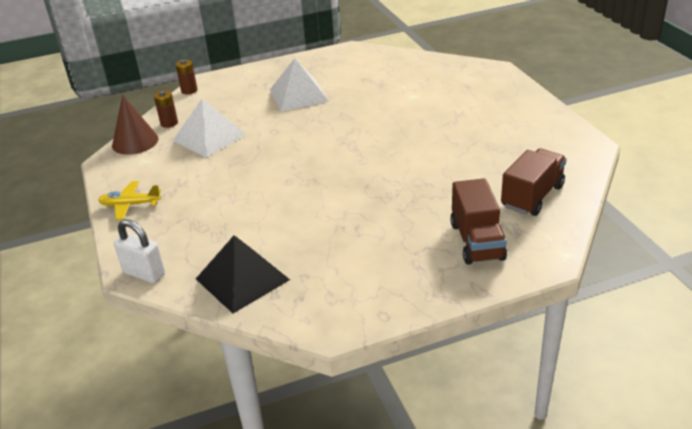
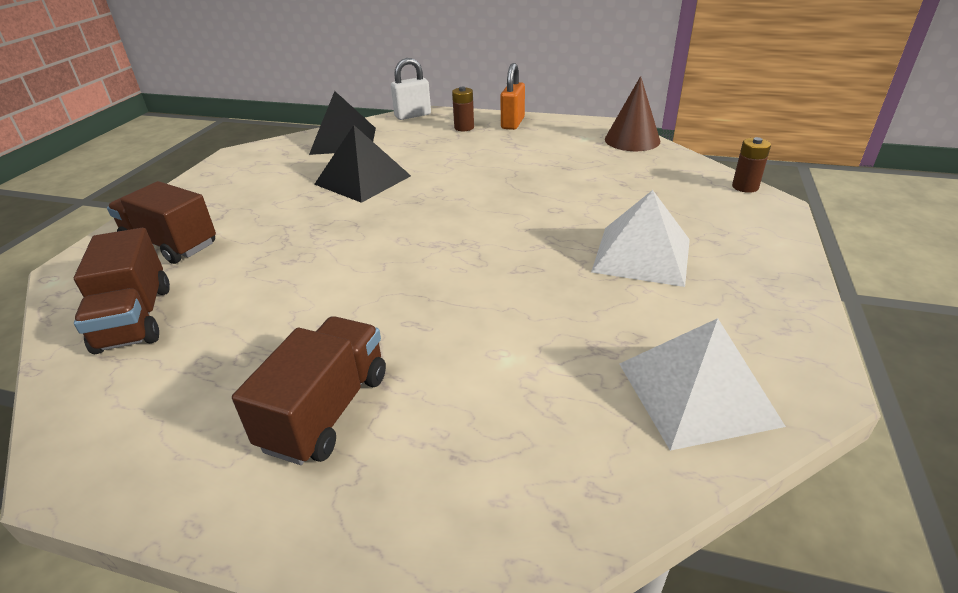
camera: 125 degrees right, 0 degrees up
yellow plane [98,181,161,220] -> orange padlock [500,63,525,130]
brown battery [154,91,178,128] -> brown battery moved to [452,87,474,131]
white pyramid [172,99,247,158] -> white pyramid moved to [619,318,786,451]
none -> brown truck [232,316,386,465]
none -> black pyramid [314,125,411,203]

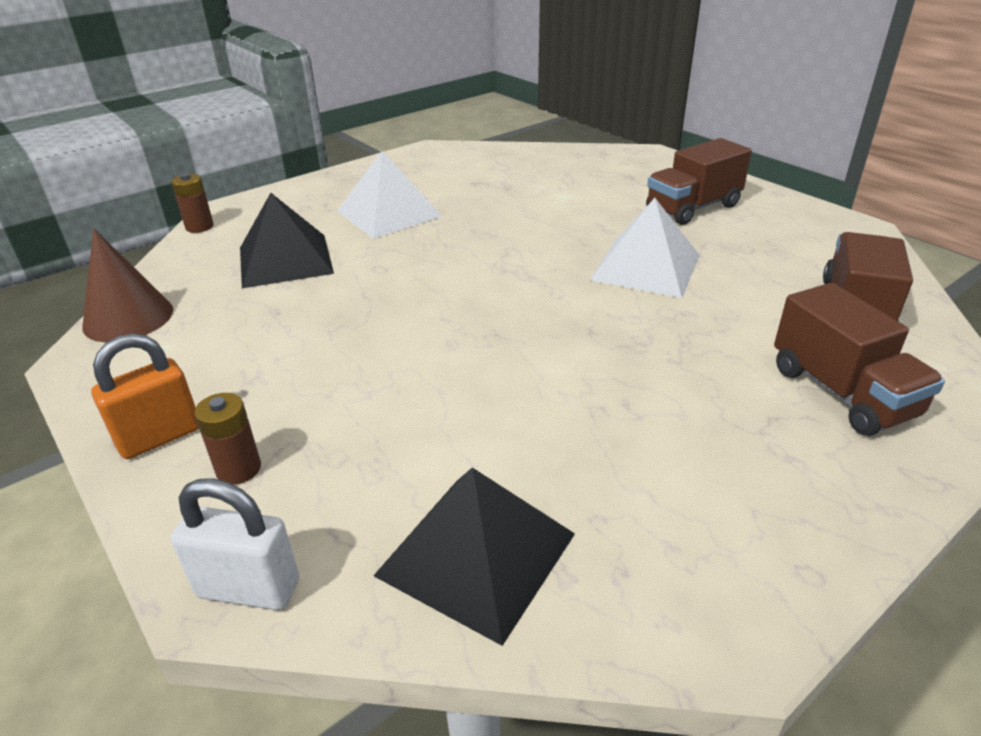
camera: 145 degrees left, 0 degrees up
black pyramid [314,125,411,203] -> black pyramid moved to [240,193,334,288]
white pyramid [619,318,786,451] -> white pyramid moved to [590,198,700,298]

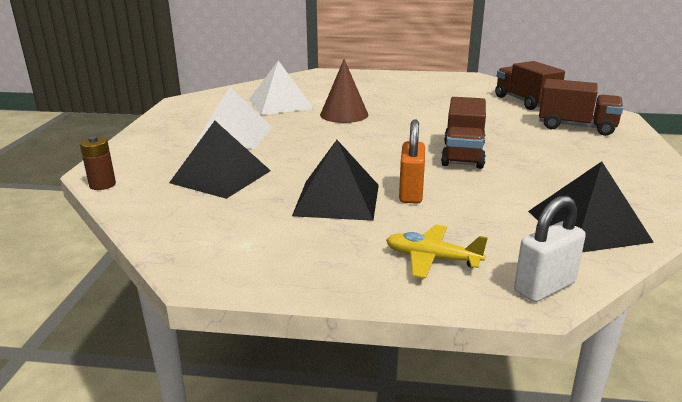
camera: 45 degrees left, 10 degrees down
brown cone [82,228,173,343] -> brown cone moved to [320,59,368,123]
orange padlock [91,333,199,459] -> orange padlock moved to [399,120,425,204]
brown battery [194,393,261,485] -> yellow plane [386,224,488,279]
white pyramid [590,198,700,298] -> white pyramid moved to [249,61,314,115]
brown truck [646,138,752,225] -> brown truck moved to [441,97,486,169]
none -> black pyramid [292,140,379,221]

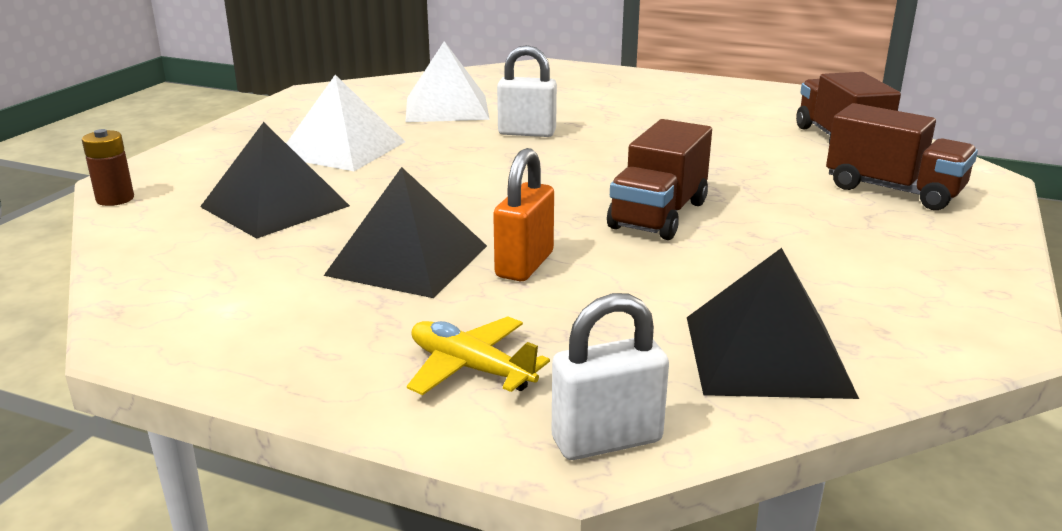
camera: 15 degrees right, 0 degrees up
brown cone [320,59,368,123] -> white padlock [497,45,557,137]

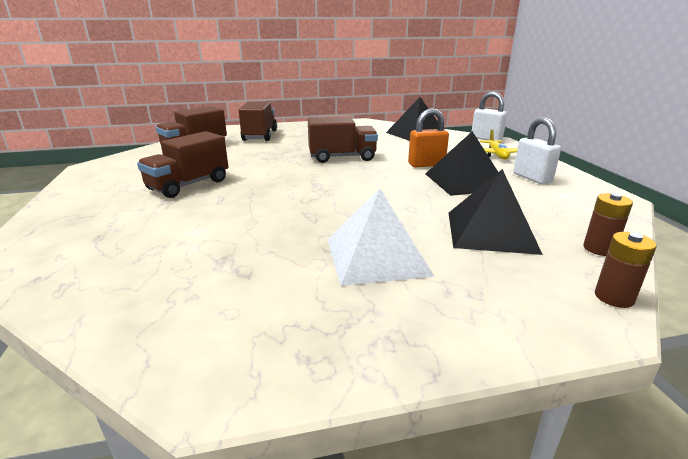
camera: 125 degrees left, 0 degrees up
white pyramid [405,41,490,122] -> none
white padlock [497,45,557,137] -> white padlock moved to [513,117,561,184]
none -> brown truck [137,131,228,198]
none -> brown battery [583,193,633,256]

